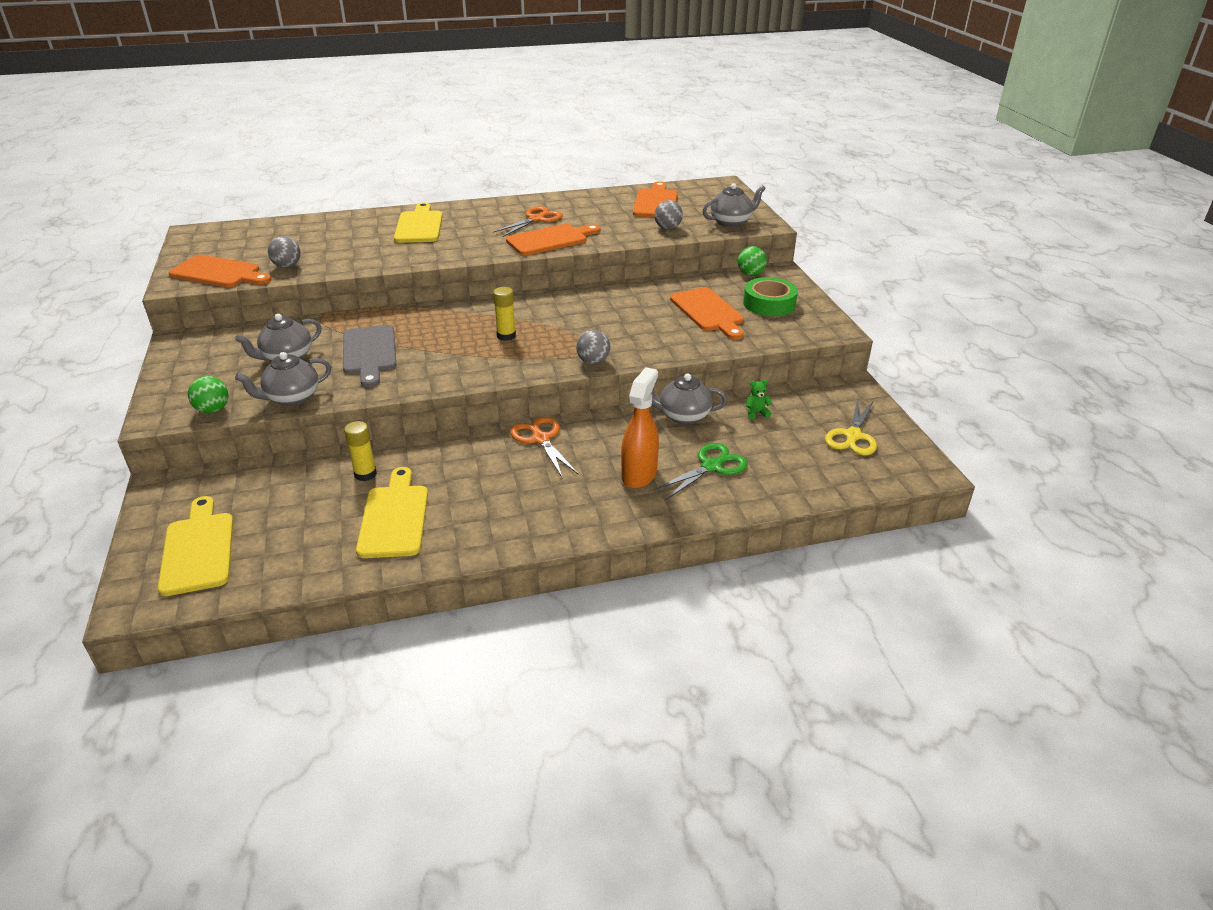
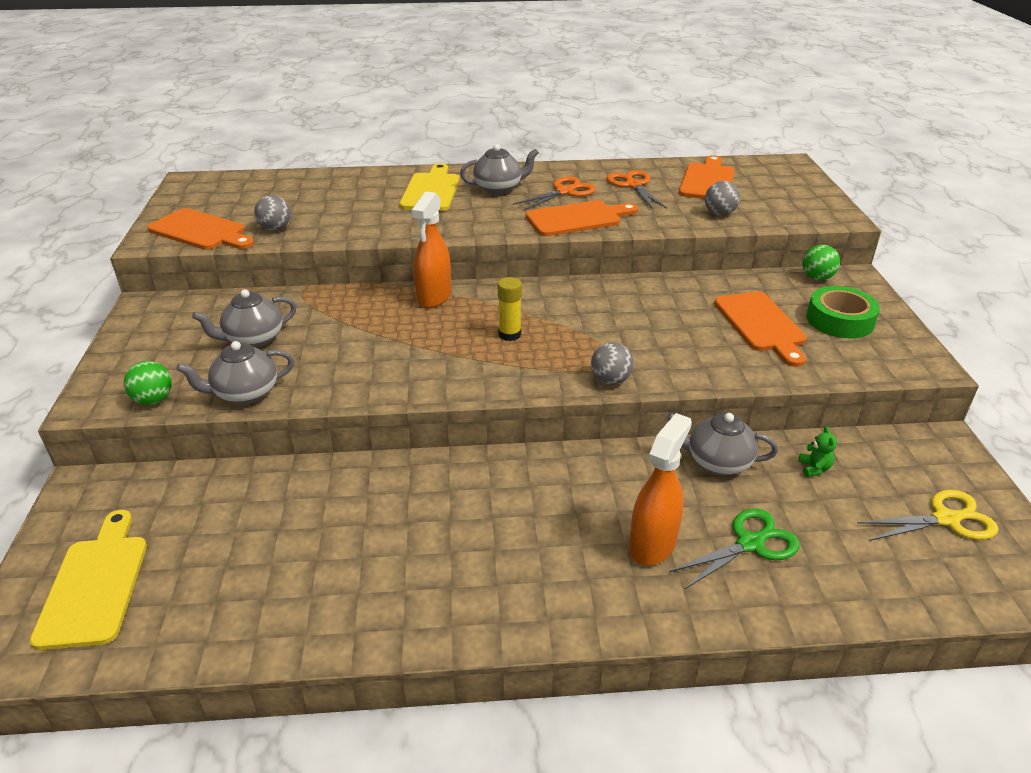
camera: 10 degrees right, 0 degrees up
grey cutting board [343,325,396,387] -> none
yellow glue stick [344,421,377,481] -> none
yellow cutting board [356,467,428,558] -> none
orange scissors [510,417,578,477] -> orange scissors moved to [607,170,667,209]
grey teapot [703,183,766,227] -> grey teapot moved to [460,144,539,195]
green teddy bear [746,380,772,419] -> green teddy bear turned 90 degrees clockwise [799,426,837,477]
yellow scissors [825,399,877,455] -> yellow scissors turned 135 degrees counterclockwise [858,490,998,541]
none -> orange spray bottle [411,191,451,308]

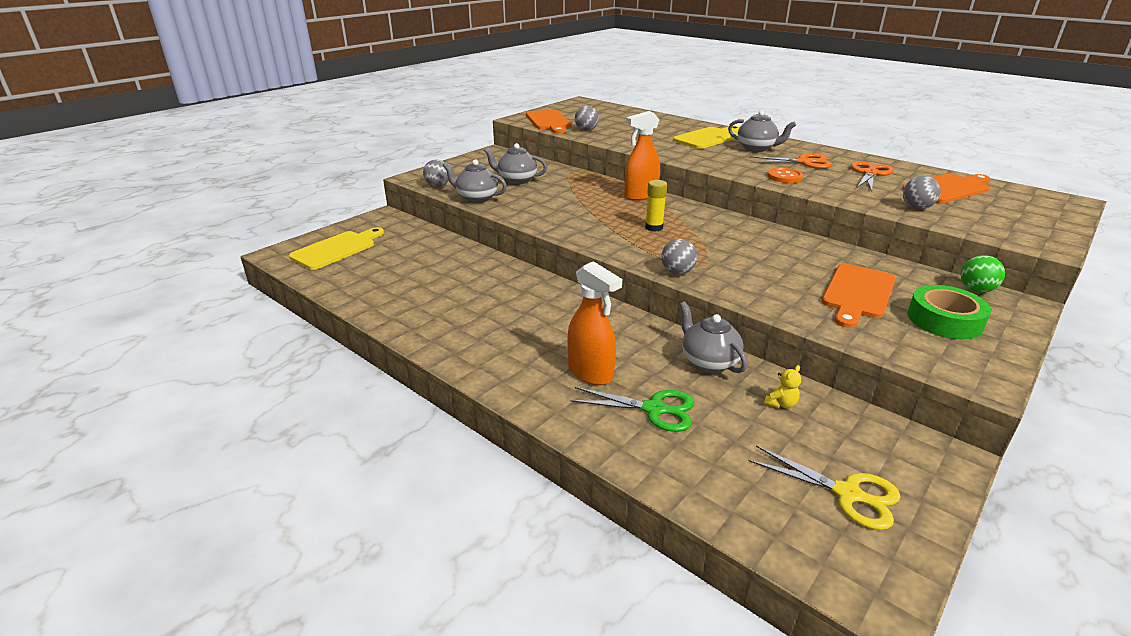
camera: 45 degrees right, 5 degrees down
green ball [124,361,172,405] -> grey ball [423,160,448,187]
orange cutting board [526,200,638,236] -> orange button [767,168,803,183]
orange spray bottle [629,413,692,566] -> orange spray bottle turned 60 degrees clockwise [567,261,622,385]
green teddy bear [799,426,837,477] -> yellow teddy bear [764,365,801,408]

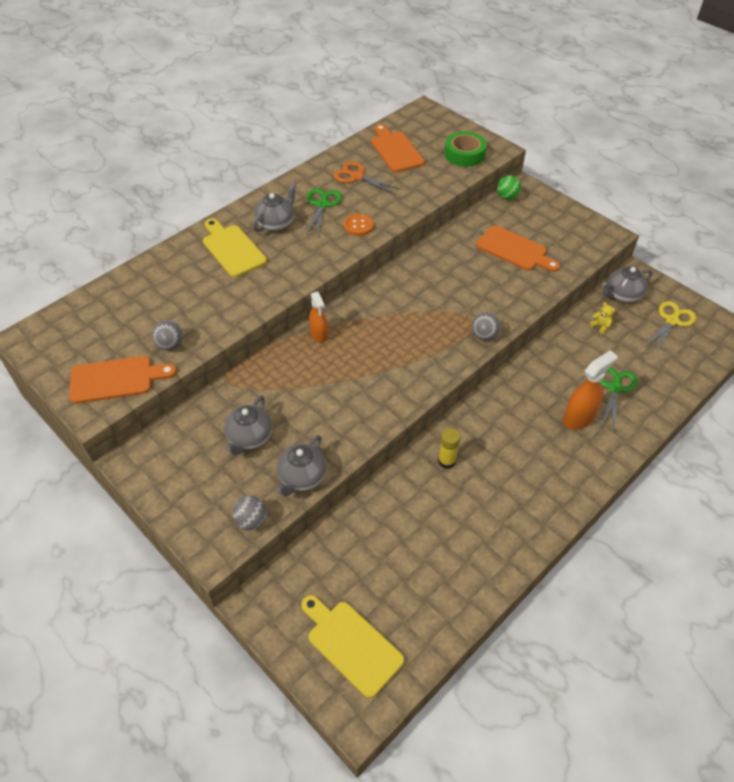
camera: 85 degrees left, 20 degrees up
orange spray bottle [624,111,660,201] -> orange spray bottle [309,292,328,342], size x0.67
yellow glue stick [645,180,667,232] -> yellow glue stick moved to [438,428,460,469]
grey teapot [679,301,748,373] -> grey teapot moved to [602,266,653,302]
orange scissors [749,153,832,169] -> green scissors [306,188,342,235]
grey ball [903,176,941,210] -> none
green tape [907,285,991,339] -> green tape moved to [445,131,487,167]

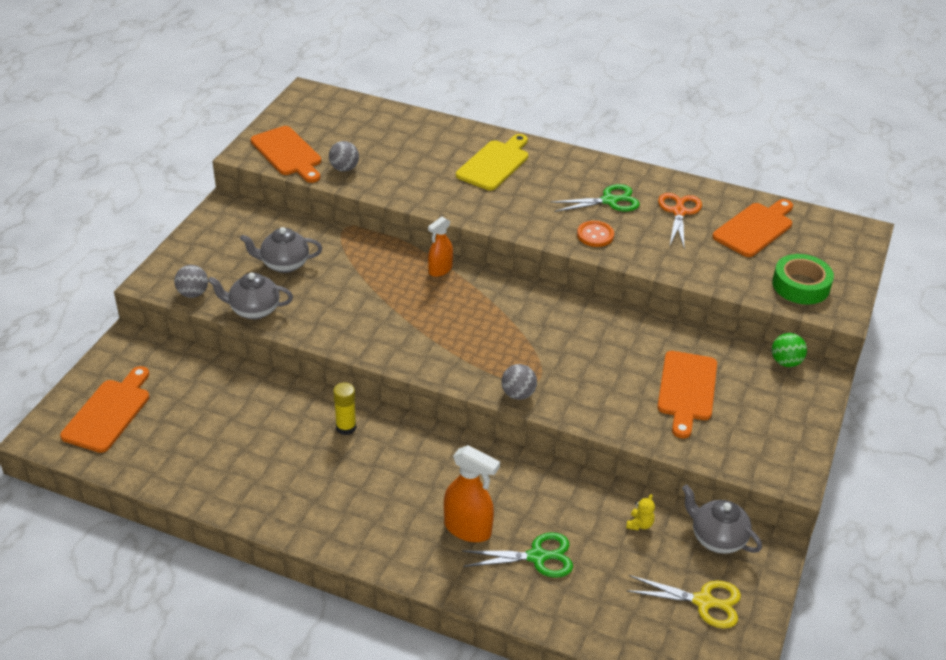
camera: 65 degrees right, 10 degrees down
grey teapot [253,182,296,232] -> none
yellow cutting board [301,595,404,698] -> orange cutting board [60,366,149,453]

